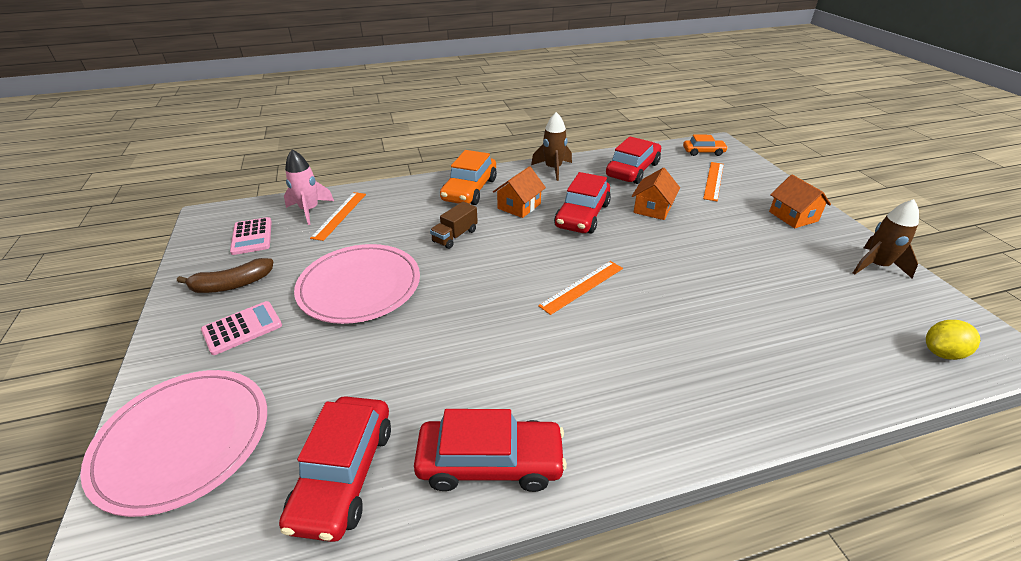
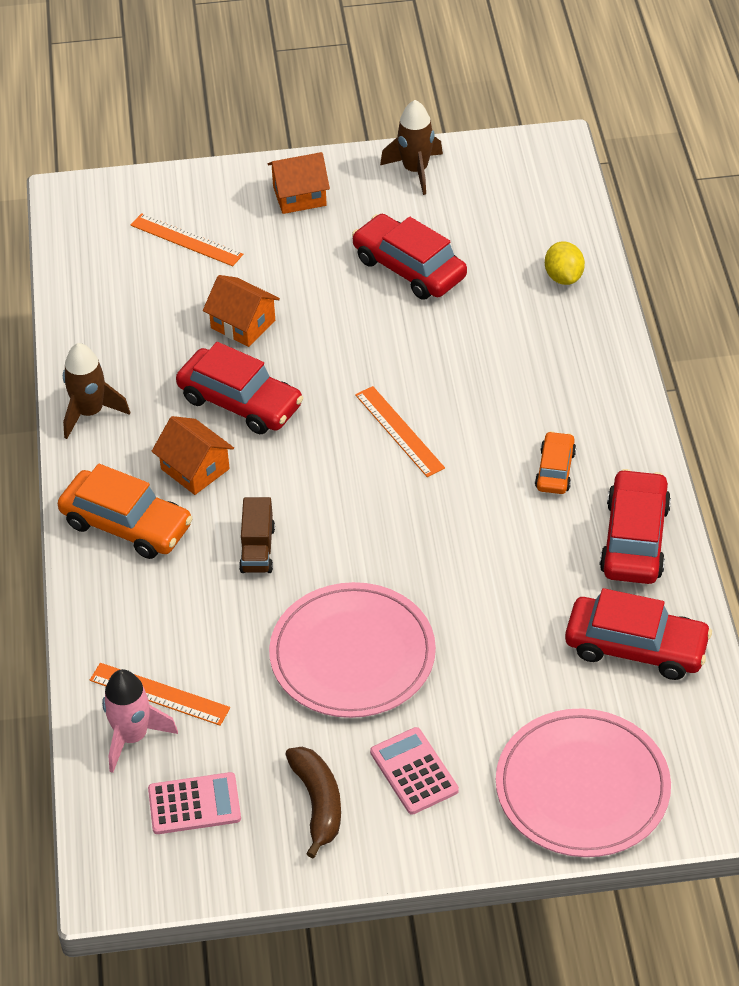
camera: 80 degrees left, 10 degrees up
brown truck [430,202,478,249] -> brown truck turned 45 degrees clockwise [239,497,275,573]
red car [606,136,661,184] -> red car moved to [352,214,467,300]
orange car [683,135,728,156] -> orange car moved to [535,431,576,494]
yellow lemon [926,320,980,360] -> yellow lemon moved to [545,241,585,285]

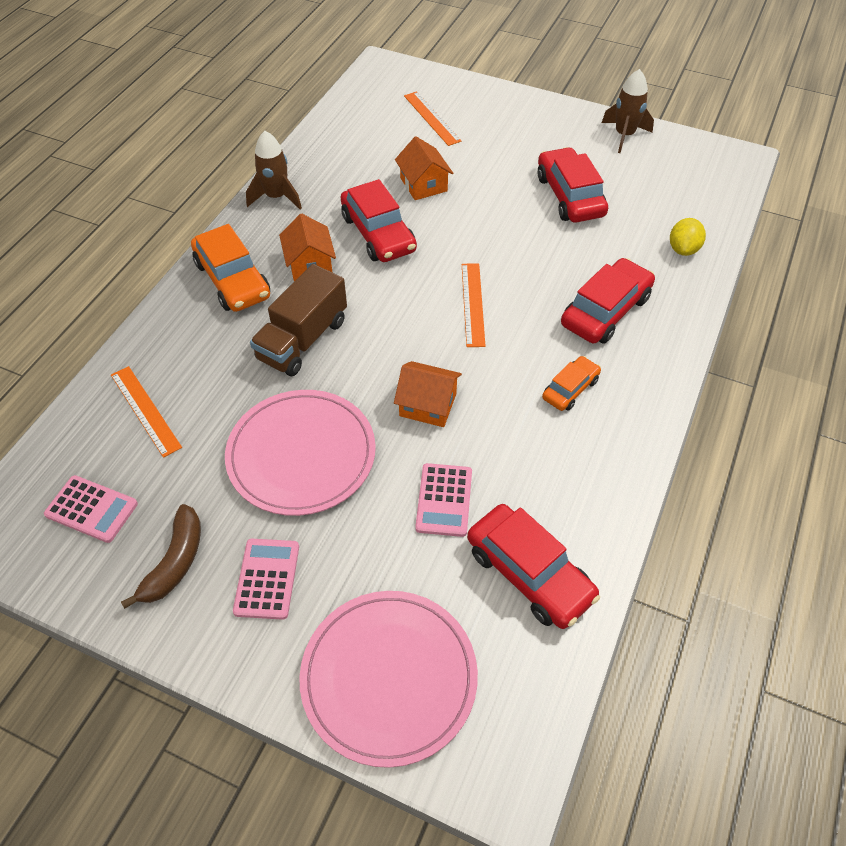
camera: 30 degrees right, 5 degrees up
pink rocket [102,669,178,773] -> none
brown truck [239,497,275,573] -> brown truck [250,264,347,376], size x1.67
orange house [268,152,330,214] -> orange house moved to [394,361,462,427]
red car [599,469,671,584] -> red car moved to [561,258,655,344]
none -> pink calculator [415,463,472,537]

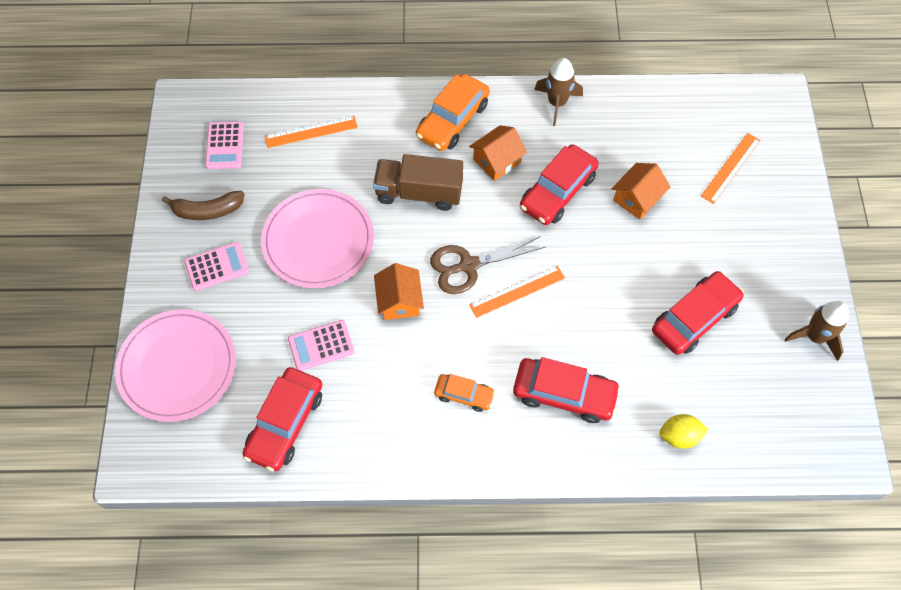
camera: 65 degrees right, 10 degrees up
orange ruler [111,366,182,458] -> orange ruler turned 45 degrees clockwise [265,116,358,148]
none -> brown scissors [430,236,546,294]

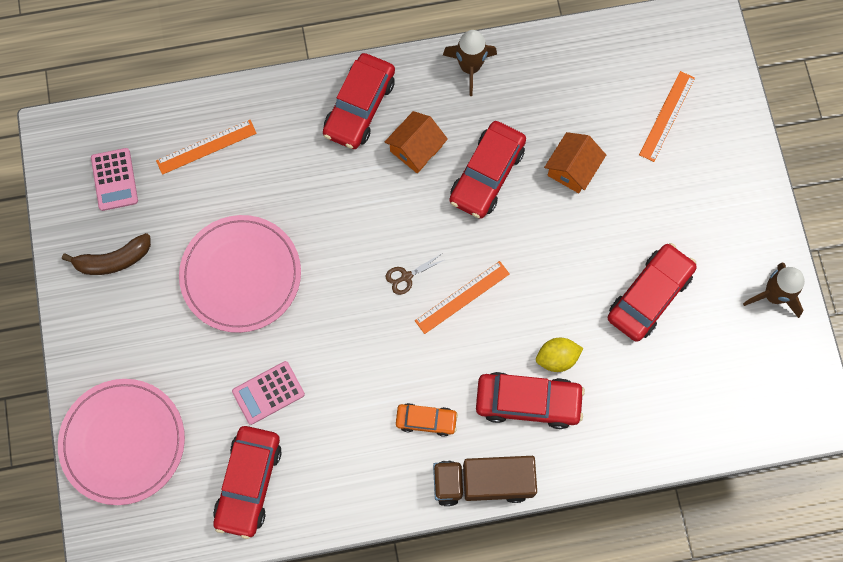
camera: 10 degrees left, 10 degrees up
pink calculator [184,242,249,291] -> none
brown truck [373,154,463,211] -> brown truck moved to [433,456,537,506]
orange house [374,263,424,320] -> none
orange car [416,74,490,151] -> red car [323,53,395,149]
brown scissors [430,236,546,294] -> brown scissors [386,254,444,295], size x0.50
yellow lemon [659,414,708,449] -> yellow lemon moved to [536,338,583,372]

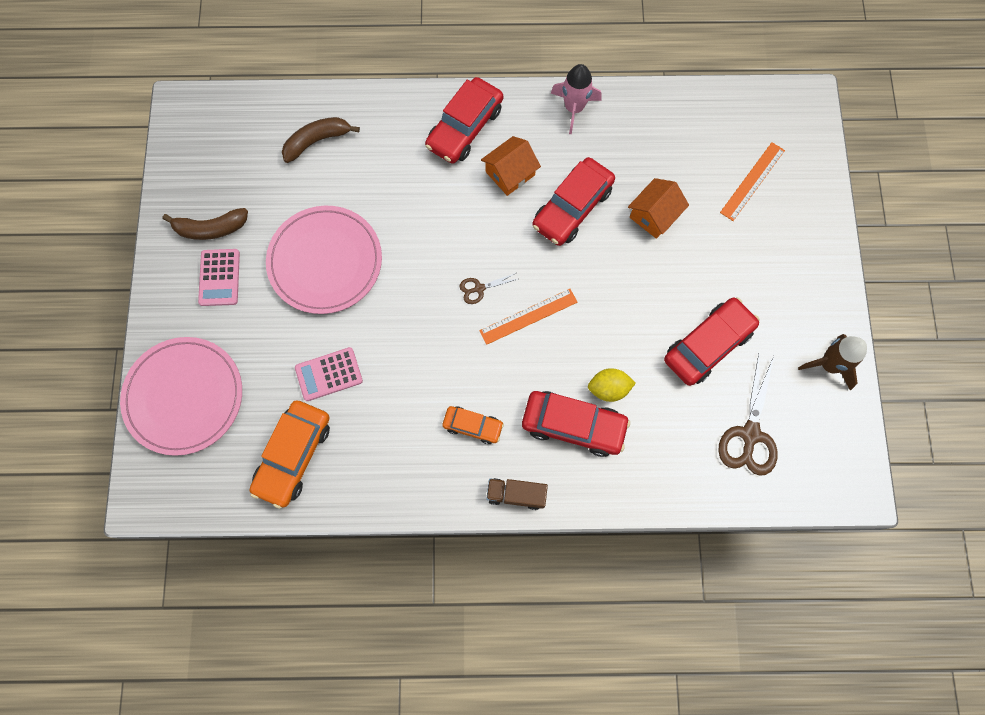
camera: 10 degrees right, 0 degrees up
pink calculator [91,148,138,211] -> pink calculator moved to [198,249,240,306]
orange ruler [156,120,257,175] -> brown banana [282,117,360,163]
red car [213,426,282,539] -> orange car [250,400,330,509]
brown truck [433,456,537,506] -> brown truck [486,478,548,510], size x0.60
brown rocket [443,30,497,96] -> pink rocket [551,64,601,134]
none -> brown scissors [718,354,778,476]

